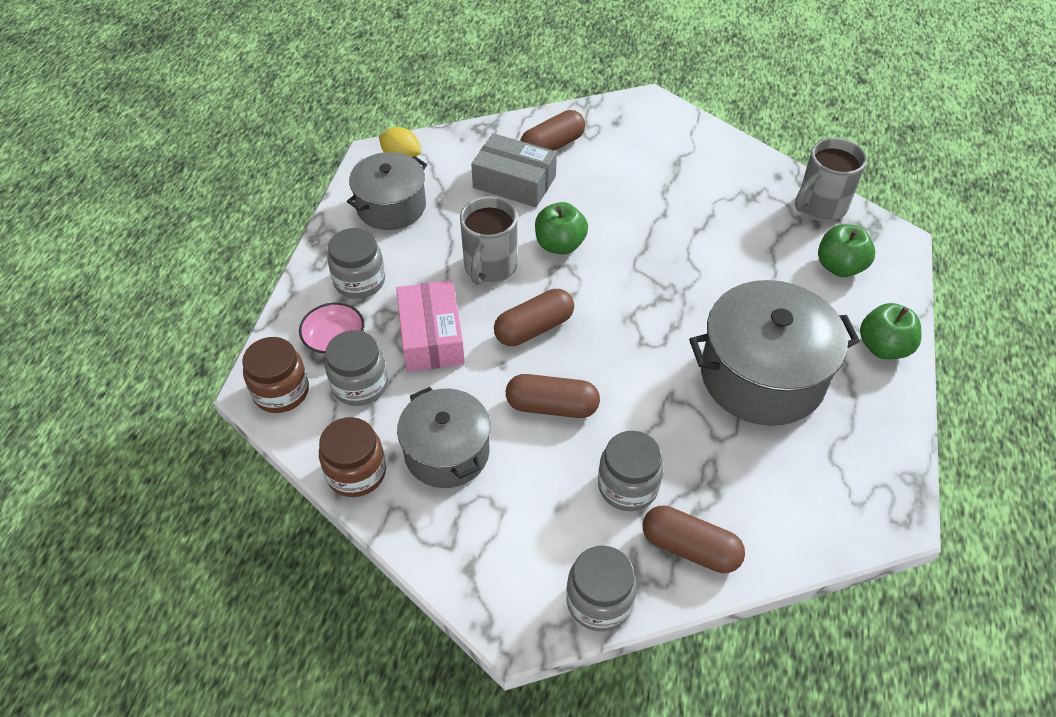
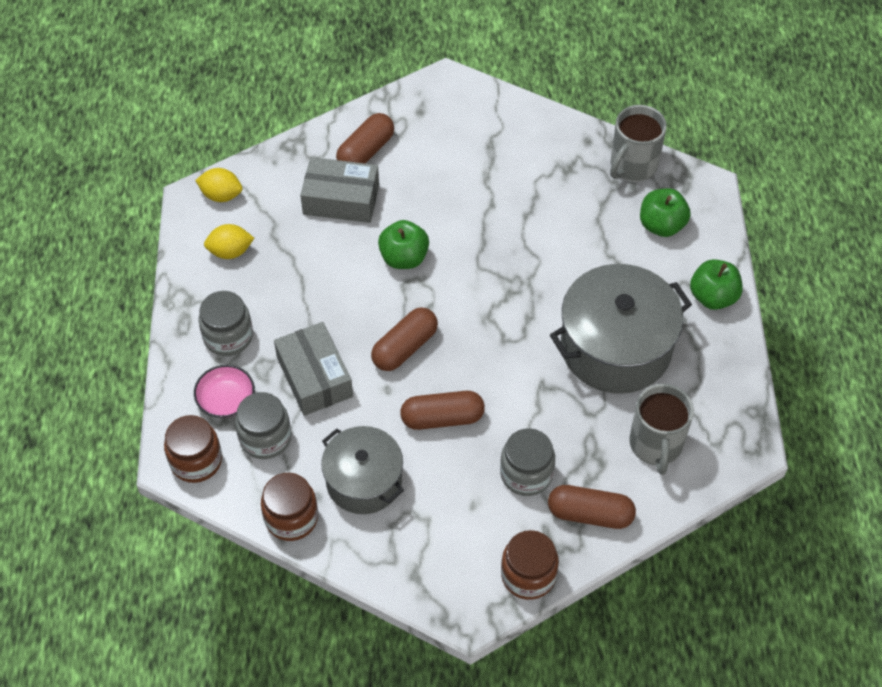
camera: 15 degrees left, 5 degrees up
grey pot [347,152,427,230] -> yellow lemon [204,224,254,259]
pink box [396,280,465,372] -> grey box [274,322,353,416]
grey mug [460,196,517,285] -> grey mug moved to [629,384,694,475]
grey jar [566,546,637,631] -> brown jar [501,530,559,600]

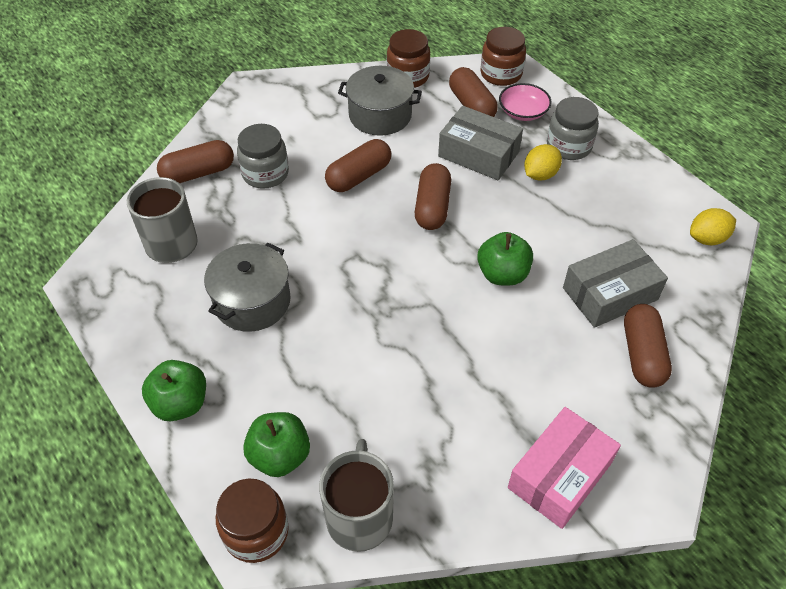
camera: 145 degrees right, 5 degrees down
yellow lemon [204,224,254,259] -> yellow lemon moved to [524,144,562,181]
grey jar [235,392,291,459] -> brown capsule [449,67,498,117]
brown jar [501,530,559,600] -> brown jar moved to [216,478,289,563]
grey pot [550,264,692,394] -> grey pot [204,243,291,332], size x0.64
none -> pink box [508,407,621,529]

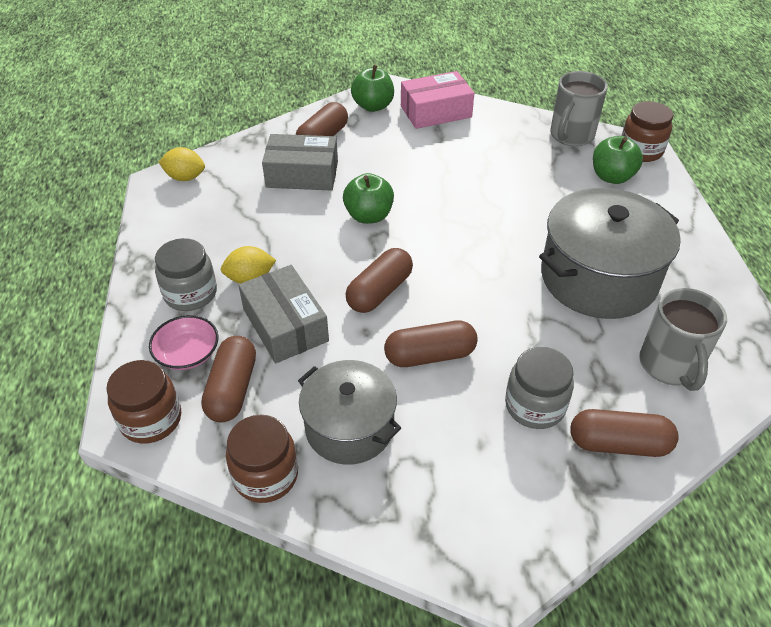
camera: 150 degrees left, 5 degrees down
green apple [142,360,206,422] -> green apple moved to [351,65,394,112]
grey pot [204,243,291,332] -> grey pot [539,188,681,319], size x1.56

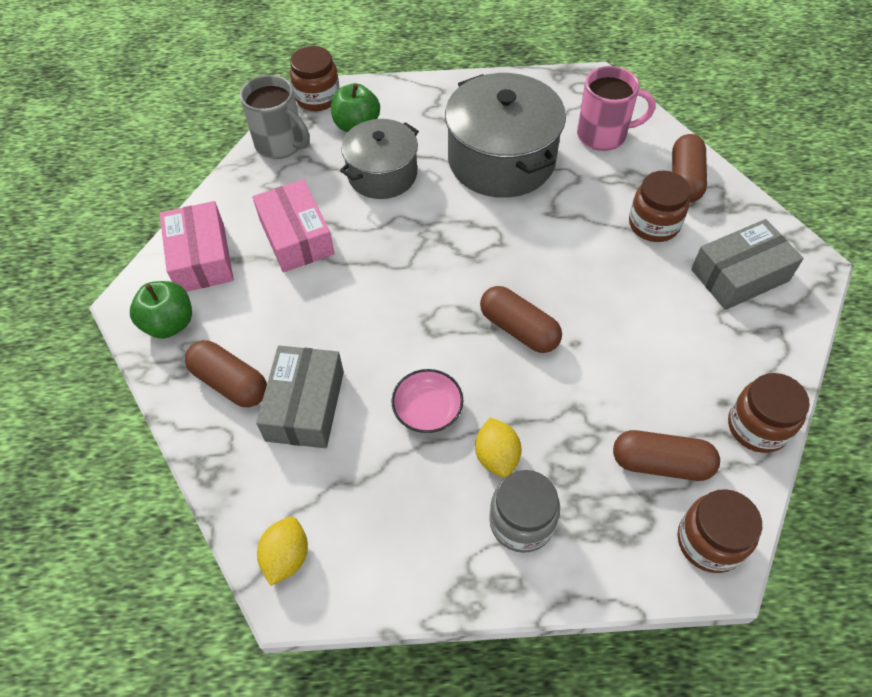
camera: 85 degrees left, 10 degrees up
pink bowl [149,315,218,370] -> pink bowl moved to [391,369,463,433]
grey box [238,265,329,363] -> grey box moved to [691,219,804,310]
grey pot [298,360,401,465] -> grey pot moved to [340,119,419,199]
green apple [343,173,394,224] -> none
brown capsule [384,321,478,367] -> none
grey jar [505,347,574,429] -> brown jar [629,170,691,242]
grey mug [639,288,727,391] -> pink mug [577,66,655,151]
none -> pink box [253,179,335,272]

